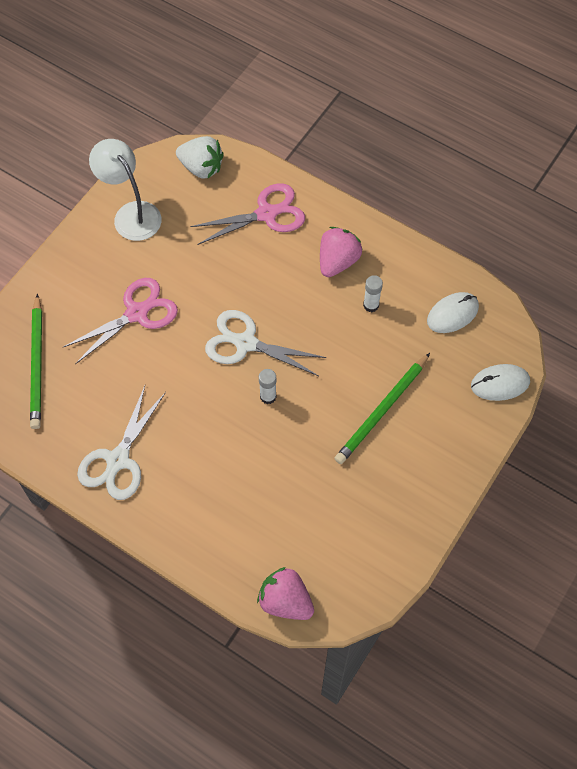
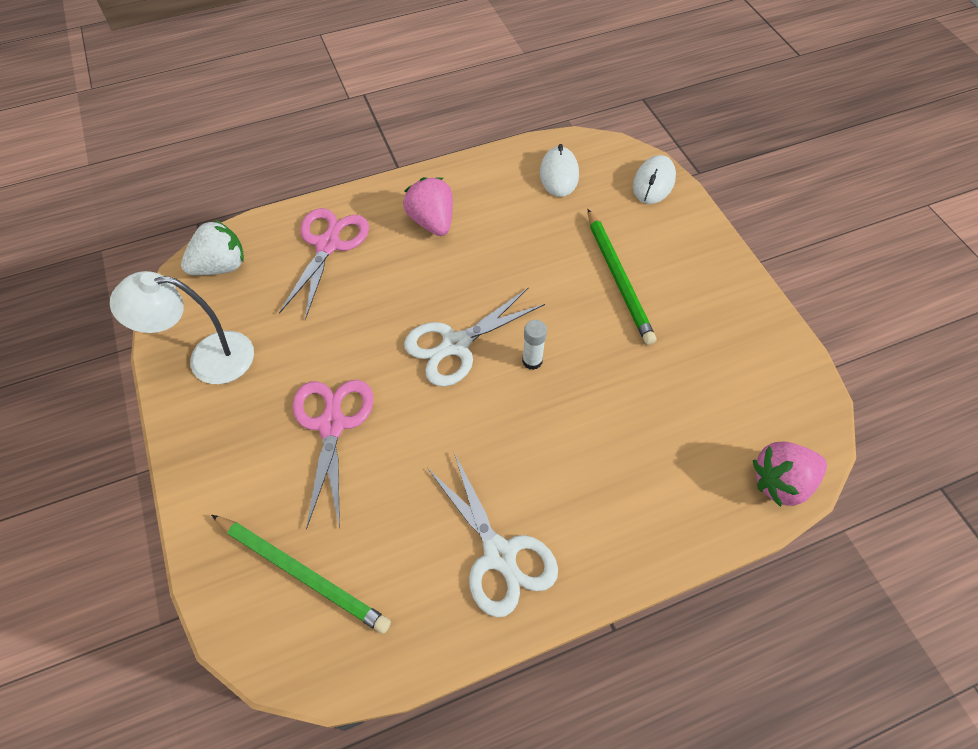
camera: 55 degrees left, 5 degrees down
white glue stick [363,275,383,312] -> none

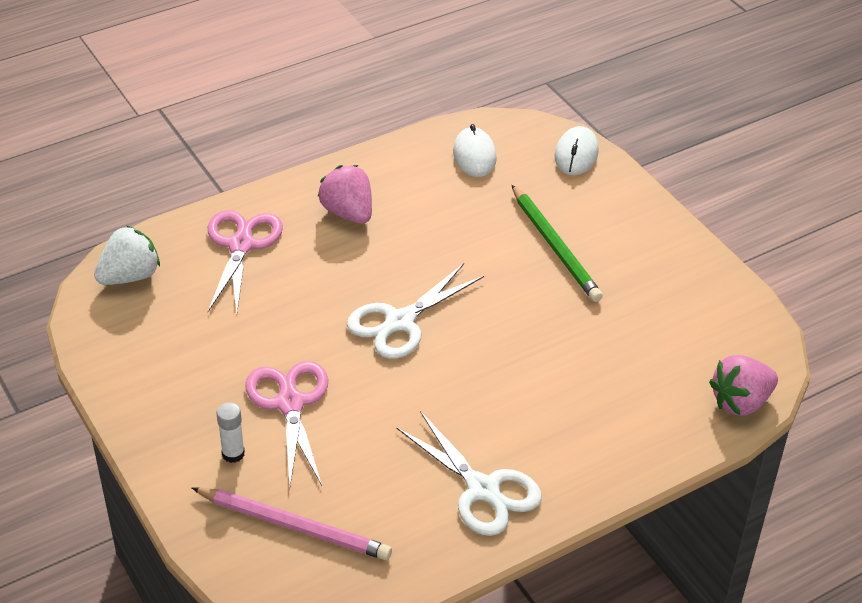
camera: 10 degrees left, 15 degrees down
white lamp [110,271,254,384] -> none
green pencil [211,515,391,634] -> pink pencil [192,487,392,560]
white glue stick [522,320,547,370] -> white glue stick moved to [216,403,245,463]

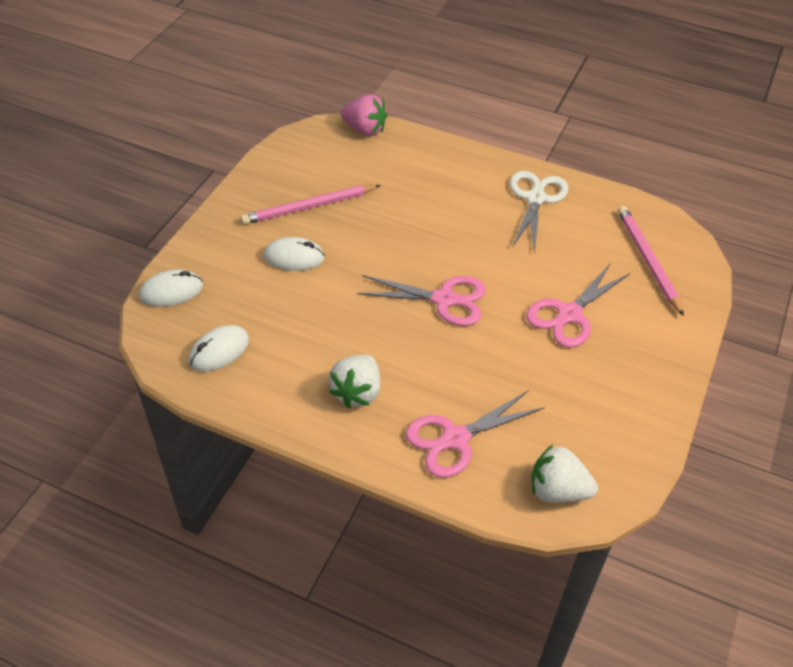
camera: 125 degrees left, 5 degrees up
white glue stick [216,403,245,463] -> none
pink strawberry [318,165,372,224] -> white strawberry [329,354,380,408]
white scissors [347,263,484,359] -> pink scissors [357,275,486,326]
green pencil [512,185,603,302] -> white mouse [263,237,325,271]
none -> pink pencil [241,185,381,225]

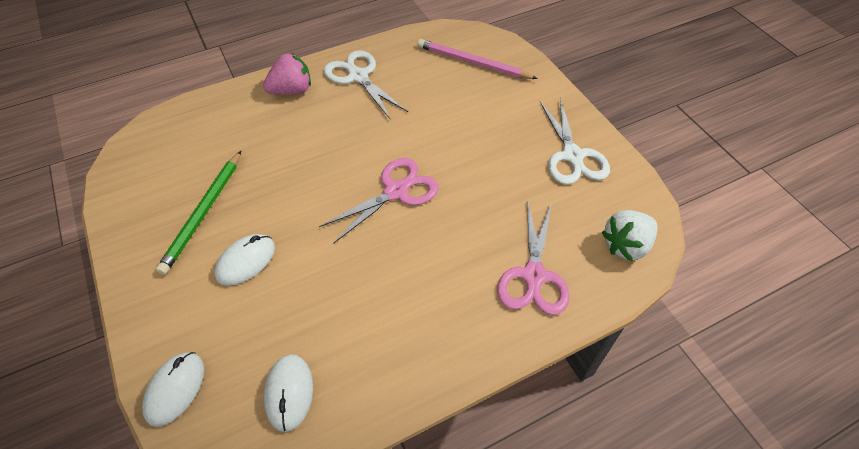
camera: 50 degrees left, 5 degrees up
pink pencil [241,185,381,225] -> green pencil [156,151,241,275]
white strawberry [329,354,380,408] -> none
pink strawberry [341,94,388,136] -> pink strawberry moved to [263,53,311,95]
pink scissors [526,263,631,347] -> none
none -> white scissors [540,98,610,185]

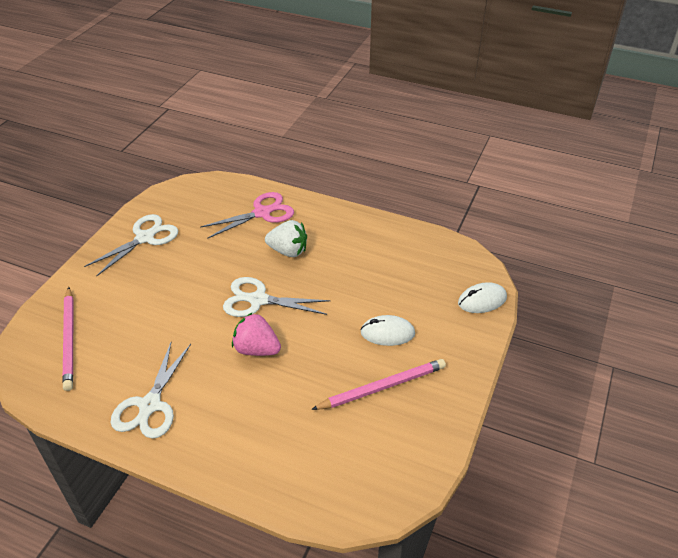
camera: 130 degrees left, 10 degrees down
green pencil [156,151,241,275] -> pink pencil [311,359,446,410]
pink strawberry [263,53,311,95] -> pink strawberry moved to [232,312,281,356]
white mouse [264,354,313,432] -> none
pink scissors [319,158,439,244] -> white scissors [223,277,331,317]
white strawberry [602,210,658,261] -> white strawberry moved to [265,220,307,257]

